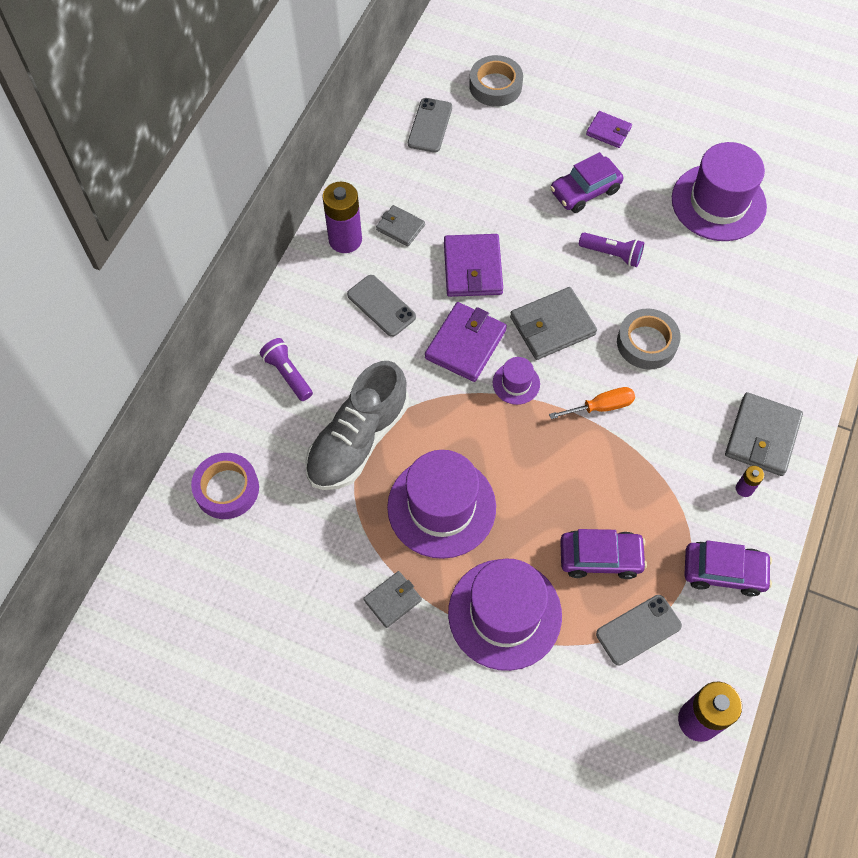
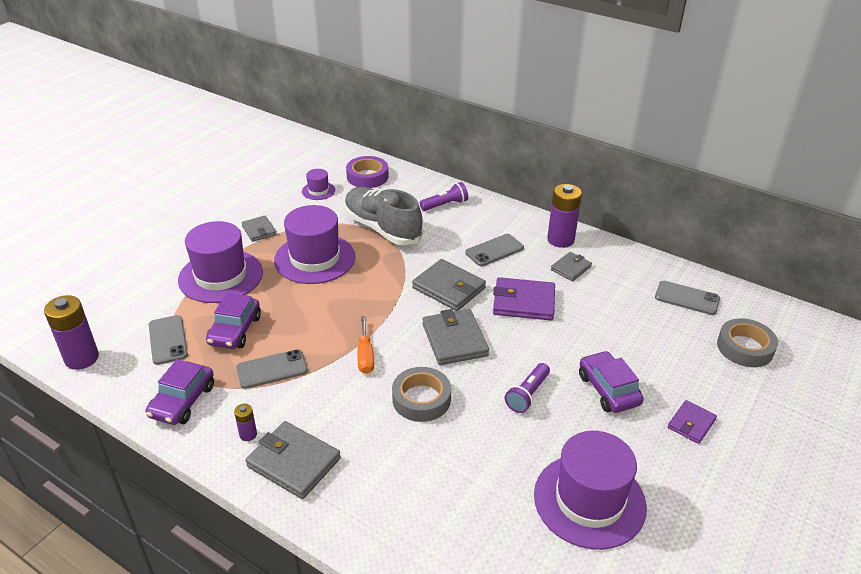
camera: 100 degrees right, 25 degrees down
purple wallet [425,302,507,382] -> grey wallet [412,259,486,311]
purple hat [493,357,540,405] -> purple hat moved to [302,169,335,200]
none -> grey phone [236,349,308,389]

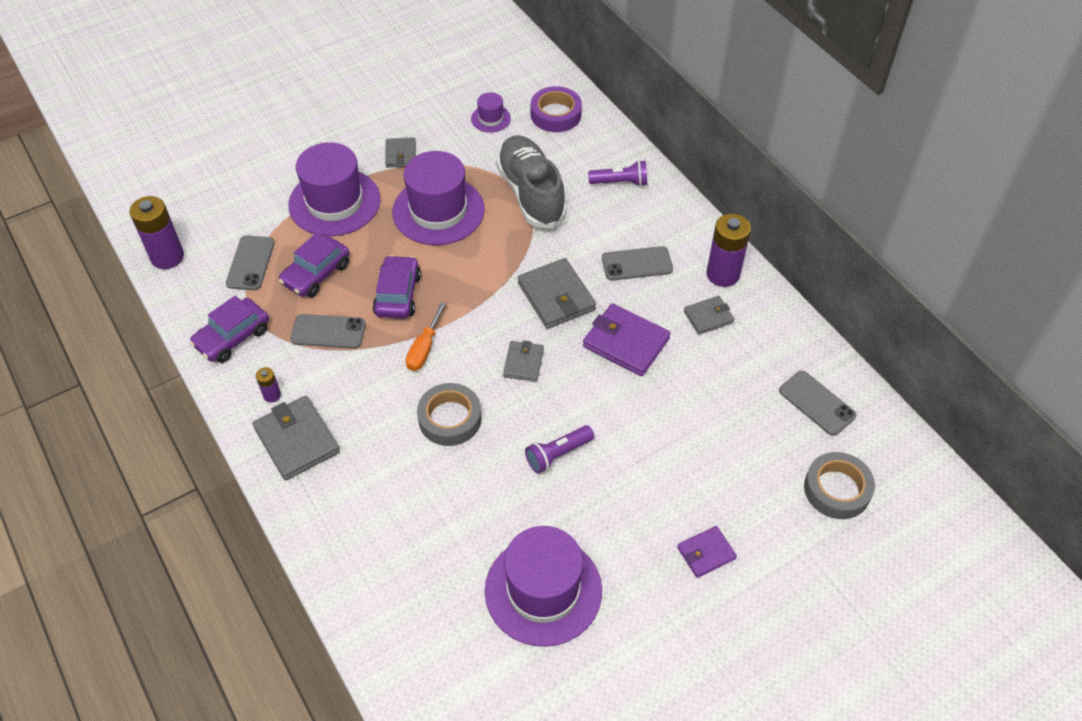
camera: 25 degrees right, 15 degrees up
grey wallet [423,309,489,365] -> grey wallet [503,341,544,382], size x0.59
purple car [579,351,644,413] -> purple car moved to [372,255,421,319]

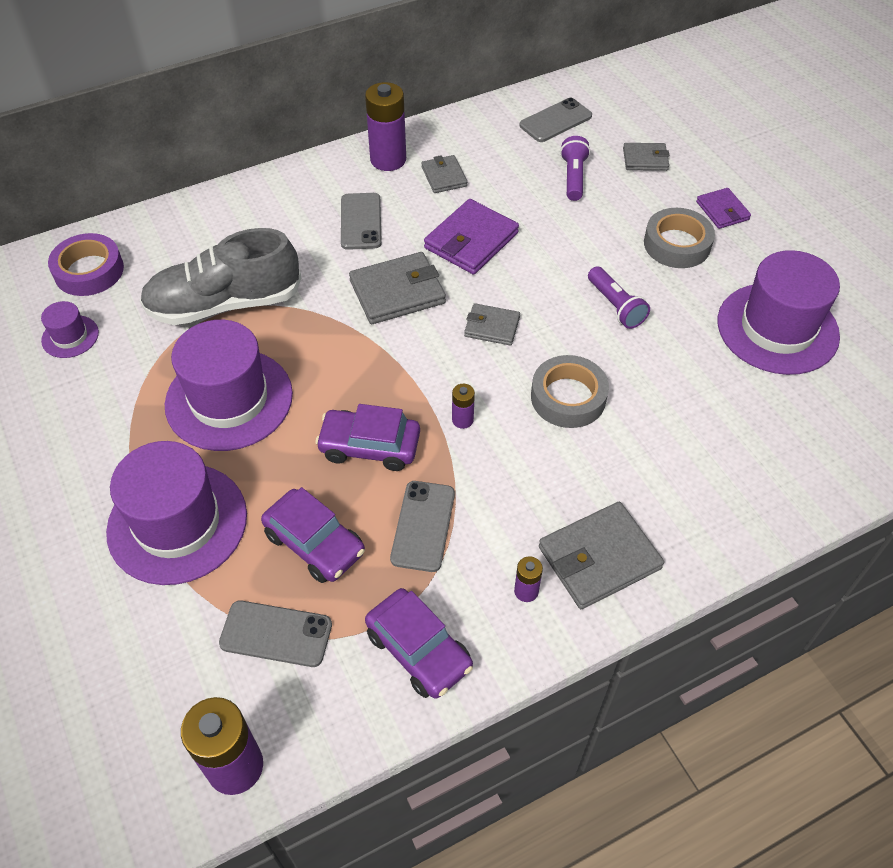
camera: 85 degrees left, 0 degrees up
grey wallet [385,137,416,168] -> grey wallet moved to [623,143,669,171]
orange screwdriver [406,302,446,371] -> purple battery [452,384,475,429]
purple flashlight [588,160,647,186] -> purple flashlight moved to [560,136,590,201]
grey tape [804,452,875,519] -> grey tape moved to [644,208,715,268]

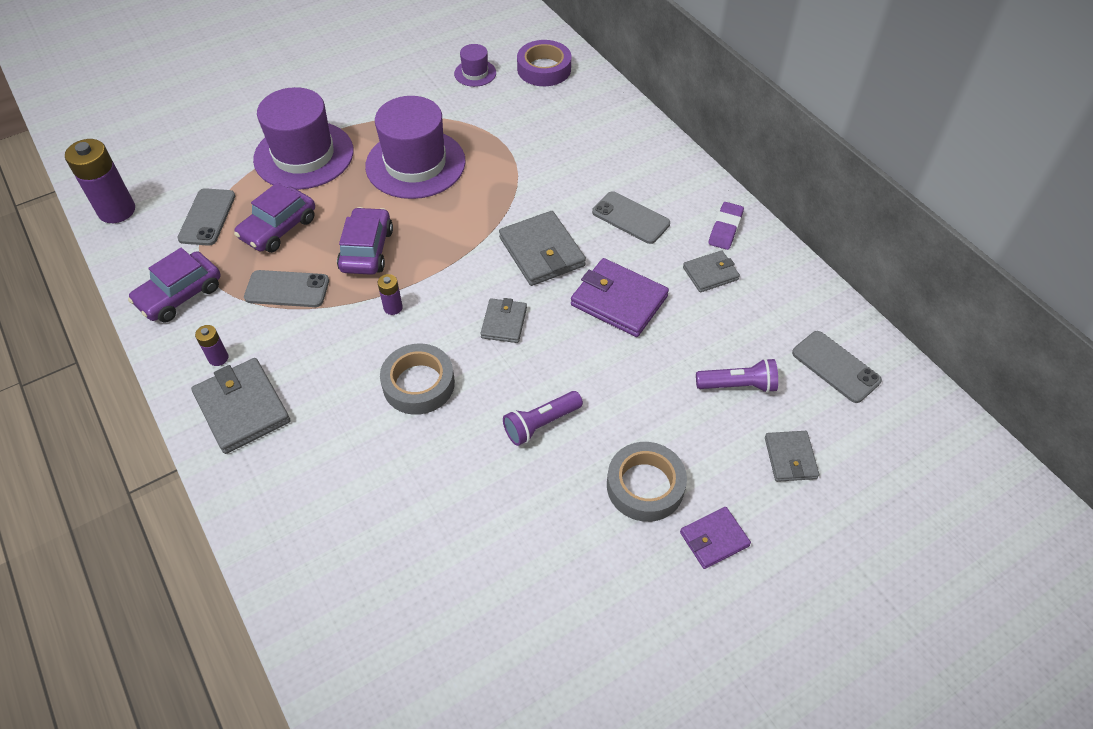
camera: 85 degrees right, 0 degrees up
grey shoe [140,228,301,325] -> none
grey phone [341,193,382,250] -> grey phone turned 45 degrees clockwise [592,191,670,244]
purple battery [365,82,406,171] -> purple eraser [709,202,744,250]
purple hat [718,250,840,375] -> none

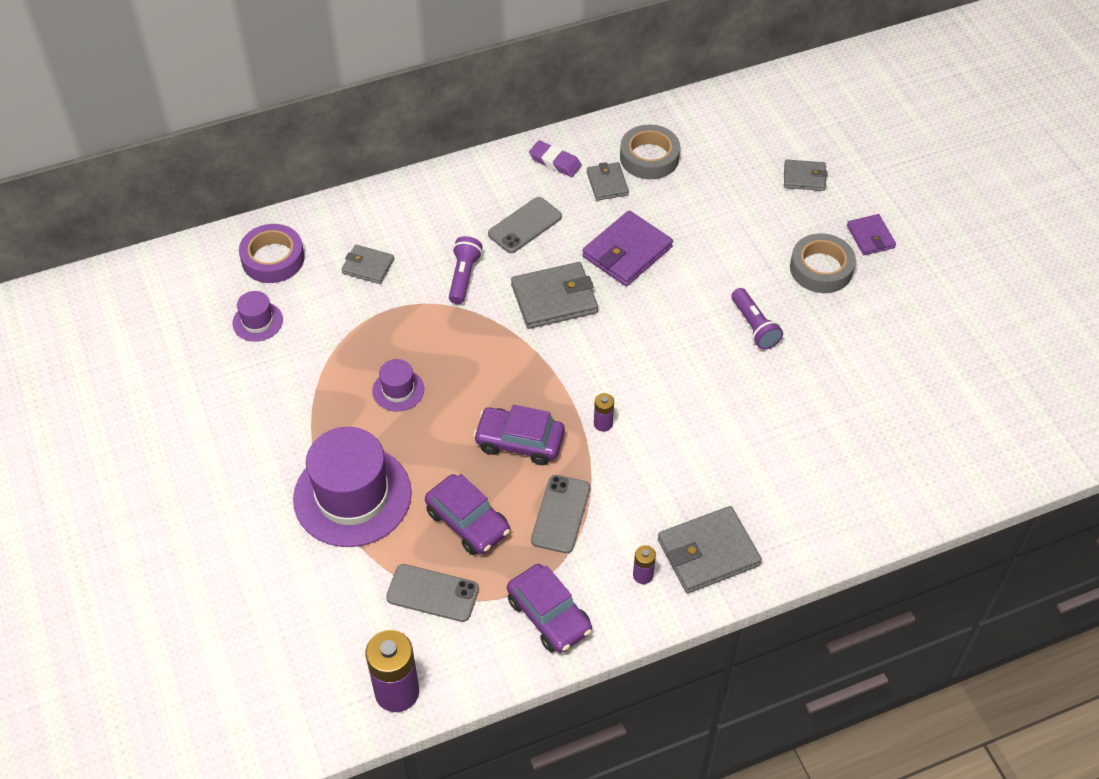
camera: 80 degrees left, 0 degrees up
purple hat [365,96,466,199] -> purple hat [372,359,424,412], size x0.46
grey tape [380,344,455,415] -> grey tape moved to [620,125,680,179]
grey wallet [480,298,527,343] -> grey wallet moved to [341,245,394,284]
purple flashlight [696,358,778,393] -> purple flashlight moved to [449,236,483,304]
grey phone [792,331,882,403] -> none

